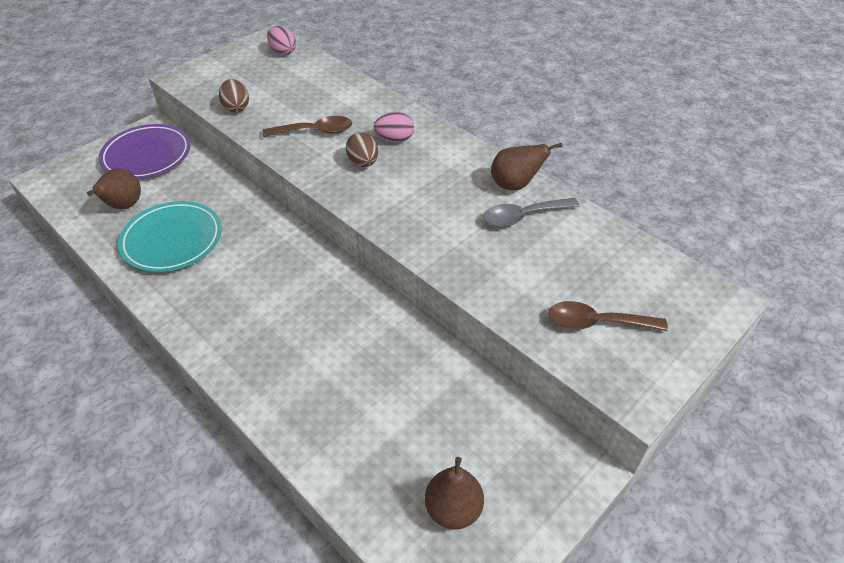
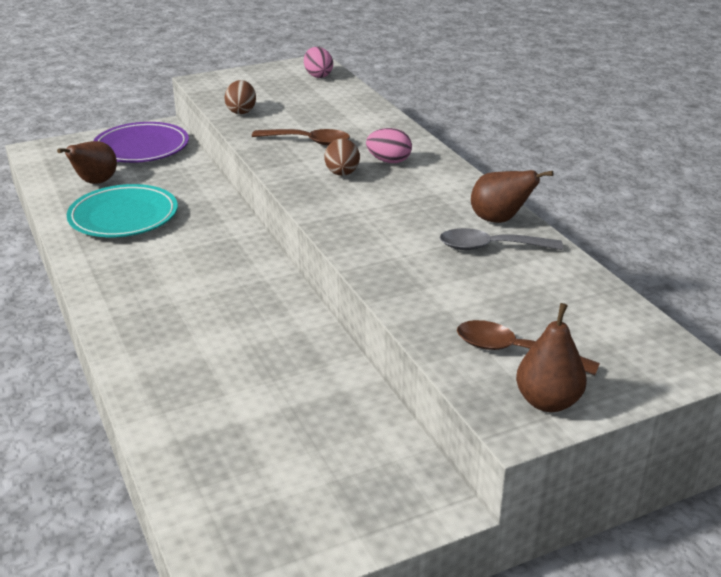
camera: 20 degrees right, 15 degrees down
brown pear [425,457,484,530] -> brown pear moved to [516,303,587,412]

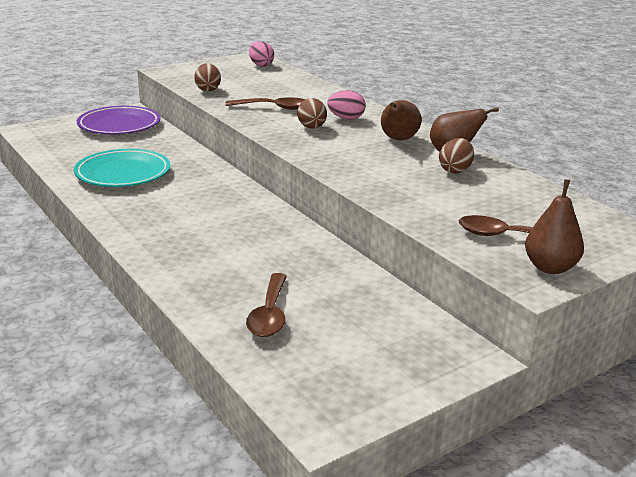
camera: 10 degrees left, 5 degrees down
brown pear [57,141,117,184] -> brown pear moved to [381,100,421,140]
grey spoon [440,228,563,250] -> brown egg [439,138,474,173]
none -> brown spoon [246,273,287,337]

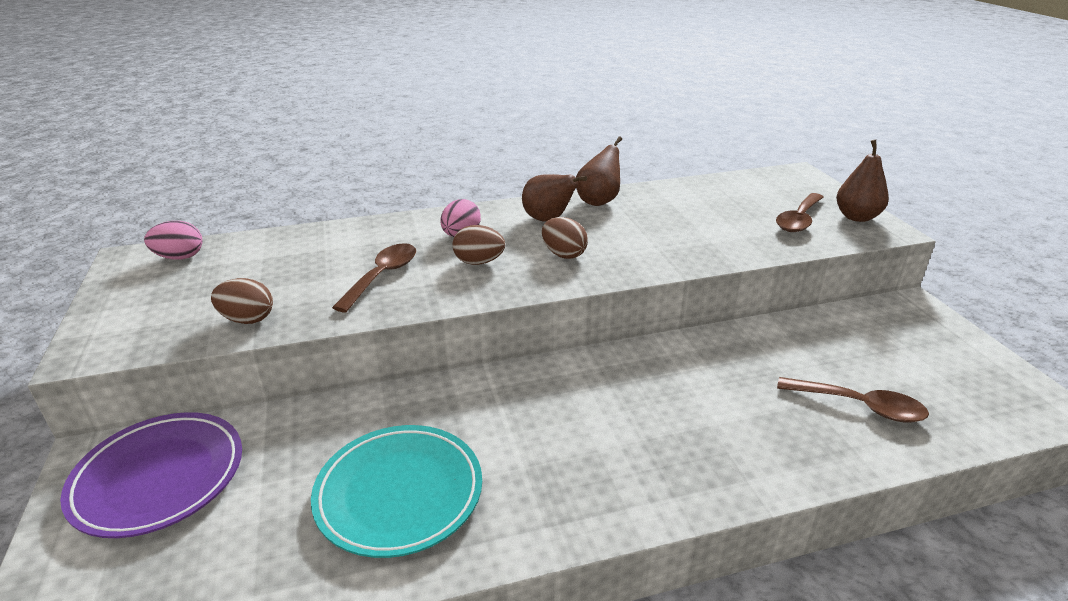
camera: 70 degrees left, 5 degrees up
brown egg [439,138,474,173] -> brown egg moved to [542,217,588,259]

